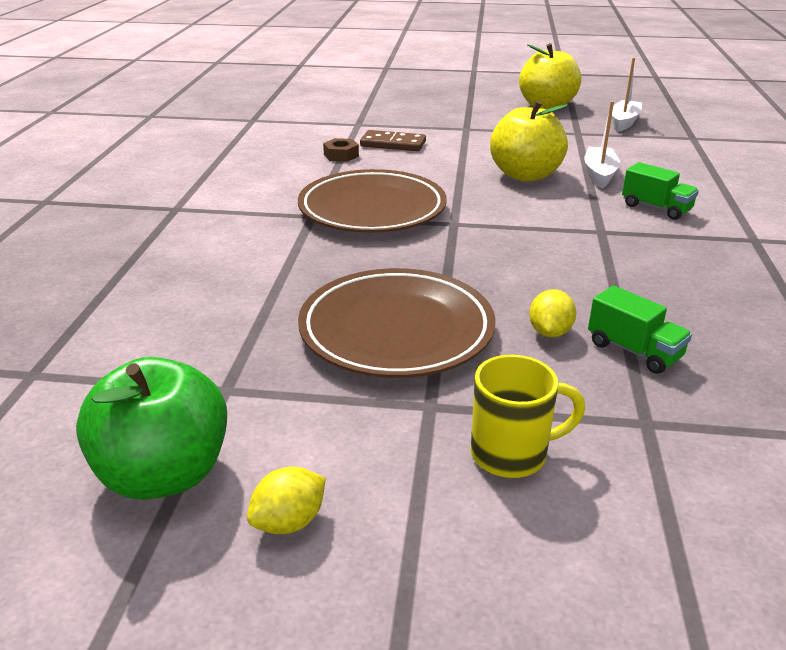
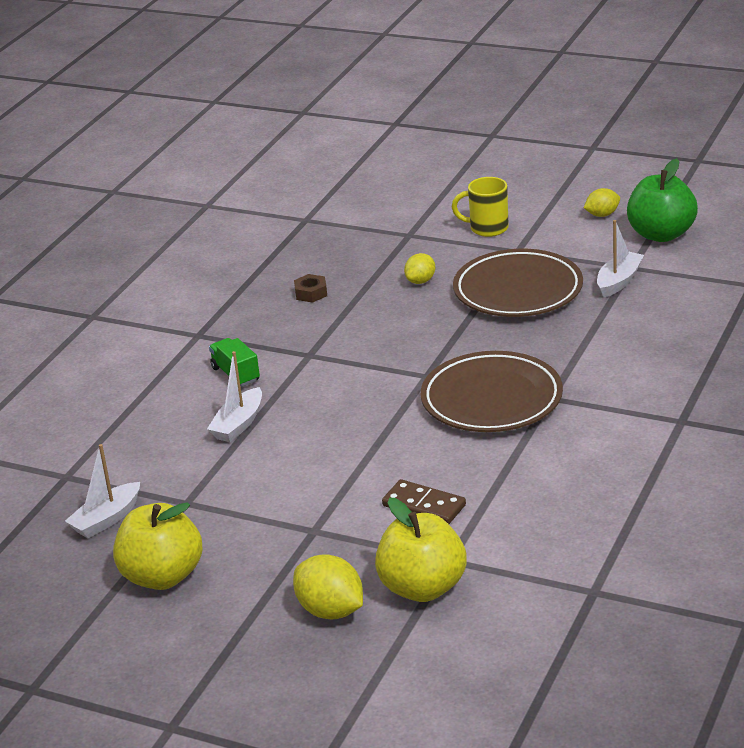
camera: 160 degrees left, 0 degrees up
brown nut [323,138,359,162] -> brown nut moved to [294,274,327,303]
yellow apple [490,100,568,182] -> yellow apple moved to [375,498,466,602]
green truck [588,286,692,374] -> none
none -> yellow lemon [293,554,363,619]
none -> white boat [597,220,644,297]

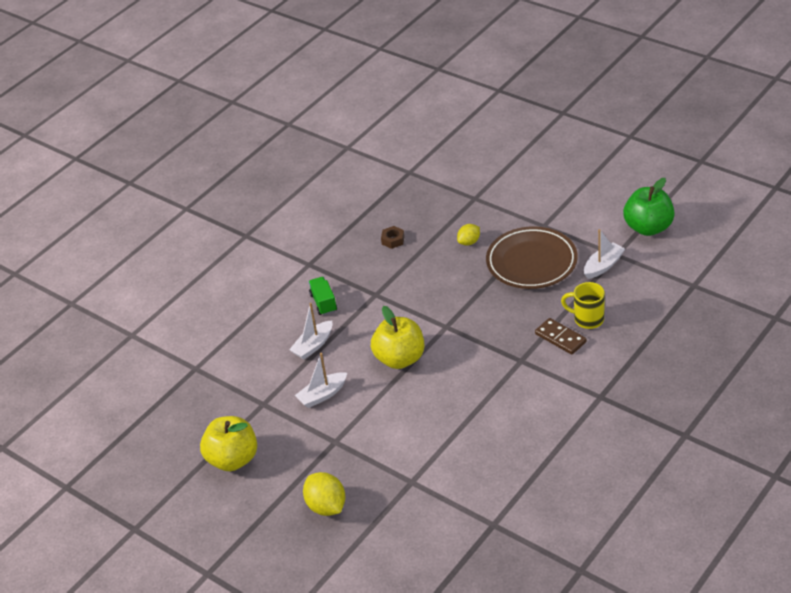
camera: 15 degrees right, 10 degrees up
white boat [65,444,140,538] -> white boat moved to [295,353,347,408]
yellow apple [375,498,466,602] -> yellow apple moved to [371,306,425,369]
brown domino [382,479,466,524] -> brown domino moved to [535,318,587,355]
brown plate [421,351,563,432] -> none
yellow mug [452,177,509,237] -> yellow mug moved to [561,282,605,329]
yellow lemon [584,188,620,217] -> none

